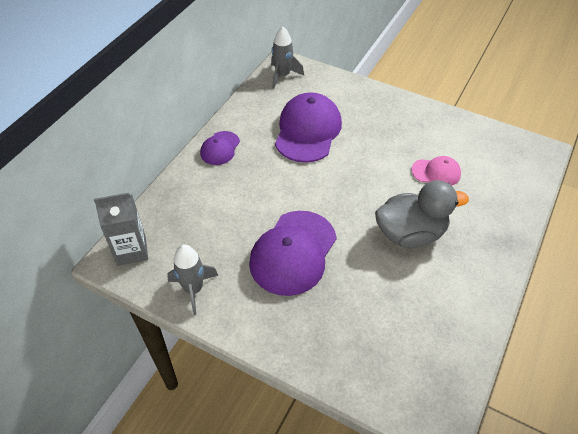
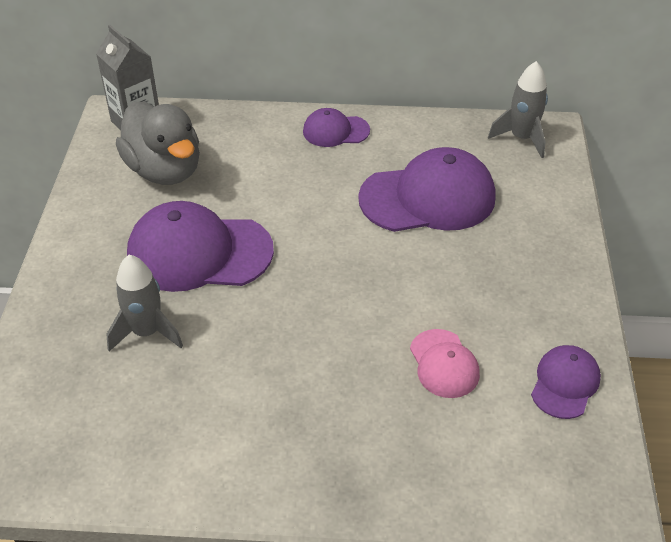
camera: 65 degrees right, 5 degrees down
grey rocket [167,244,218,315] -> grey rocket moved to [106,255,183,351]
grey duck [375,180,469,248] -> grey duck moved to [116,102,200,185]
none -> purple cap [531,345,601,419]

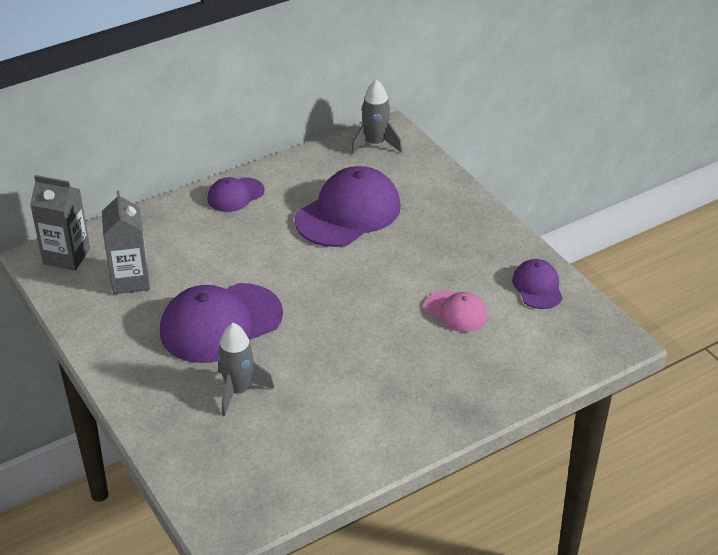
camera: 35 degrees left, 5 degrees down
grey duck [116,102,200,185] -> grey carton [102,191,150,294]

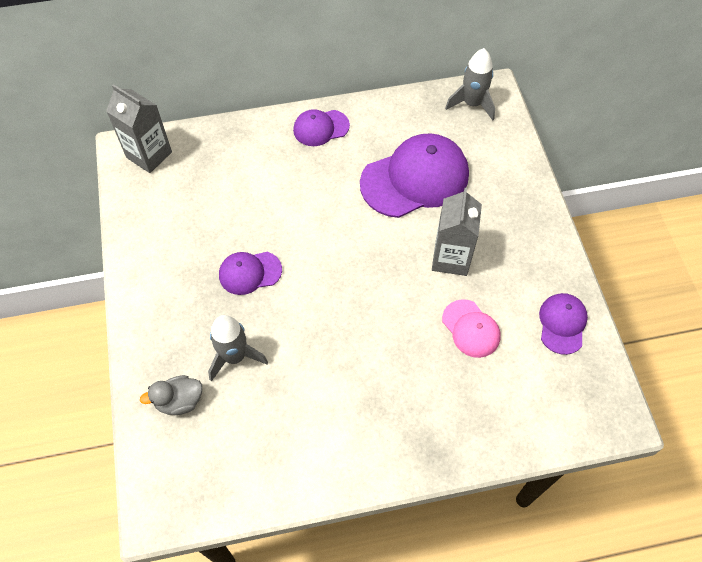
camera: 20 degrees right, 20 degrees up
grey carton [102,191,150,294] -> grey carton moved to [432,188,482,276]
purple cap [160,283,283,363] -> purple cap [219,252,282,295], size x0.52
none -> grey duck [140,375,202,415]

